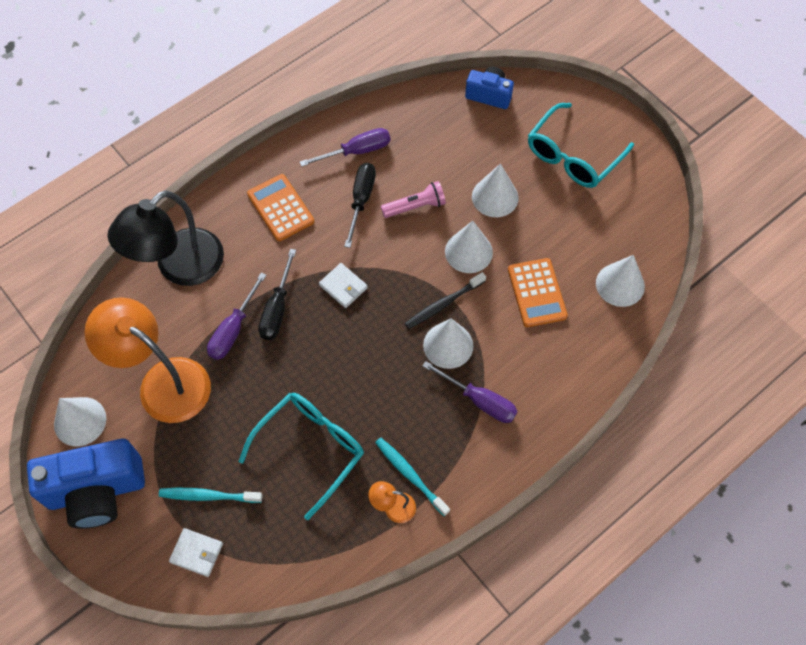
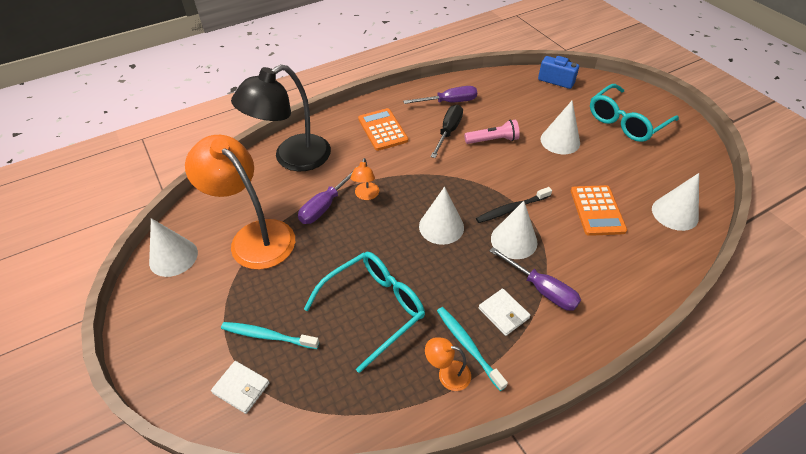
camera: 10 degrees right, 15 degrees down
blue camera [27,439,145,529] -> none
black screwdriver [258,249,296,340] -> orange lamp [350,158,379,200]
white wallet [319,263,368,308] -> white wallet moved to [478,289,531,336]
white cone [445,221,493,273] -> white cone moved to [419,187,464,245]

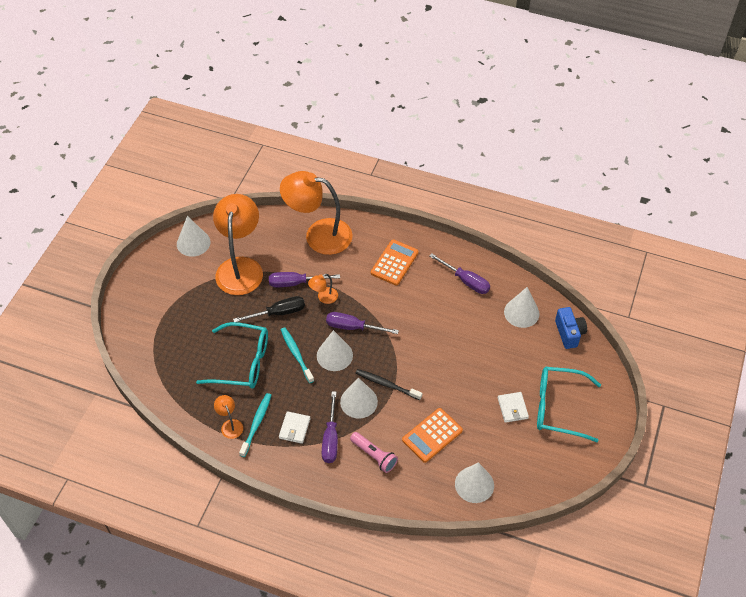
camera: 50 degrees right, 5 degrees up
white wallet [211,361,270,414] -> white wallet moved to [498,392,529,423]
turquoise toothbrush [221,322,319,349] -> turquoise toothbrush moved to [281,327,314,383]
black lamp [231,64,331,171] -> orange lamp [280,171,352,255]
black screwdriver [430,105,463,158] -> black screwdriver moved to [233,296,305,322]
pink flashlight [464,119,520,144] -> pink flashlight moved to [350,432,398,473]
white cone [540,101,580,154] -> white cone moved to [504,287,540,328]
none -> purple screwdriver [326,312,399,334]

